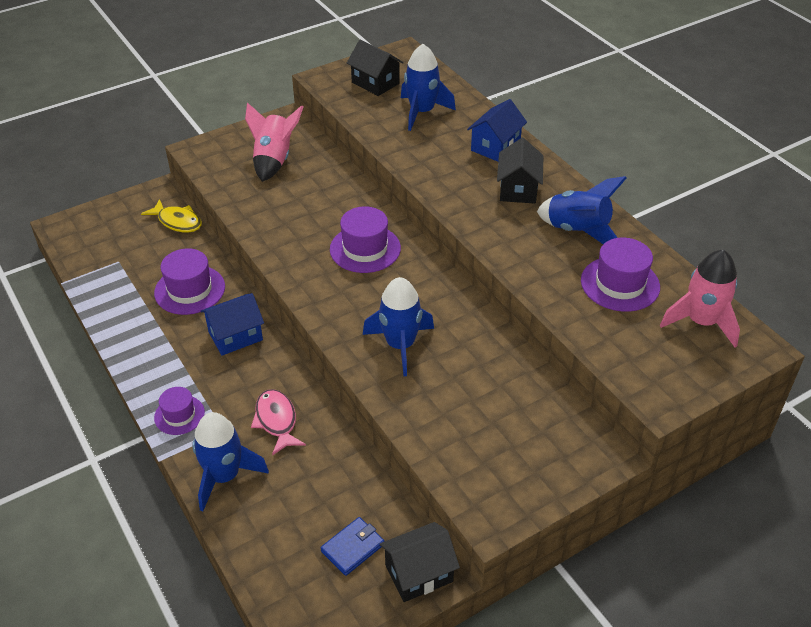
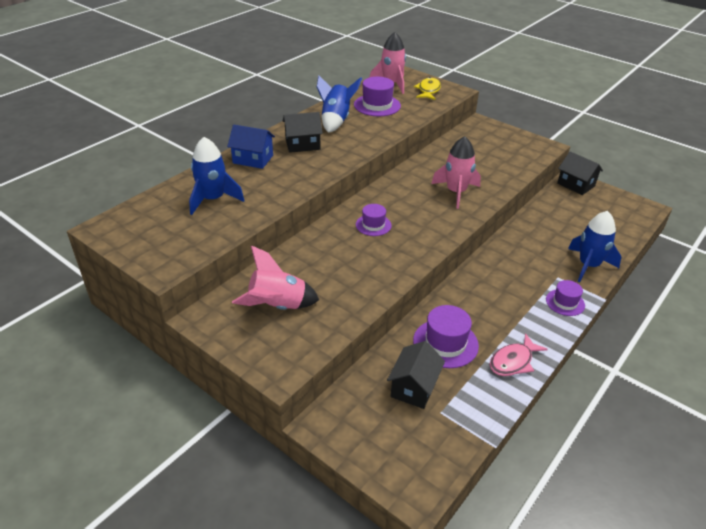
camera: 110 degrees left, 5 degrees down
yellow fish [141,199,202,232] -> yellow fish moved to [414,77,441,100]
blue house [201,293,264,356] -> none
pink fish [251,389,306,455] -> pink fish moved to [490,333,548,376]
blue wallet [321,517,384,576] -> none
purple hat [330,206,401,273] -> purple hat [356,204,392,236], size x0.63
black house [347,40,404,96] -> black house moved to [387,341,445,409]
blue rocket [363,277,434,376] -> pink rocket [431,136,481,209]

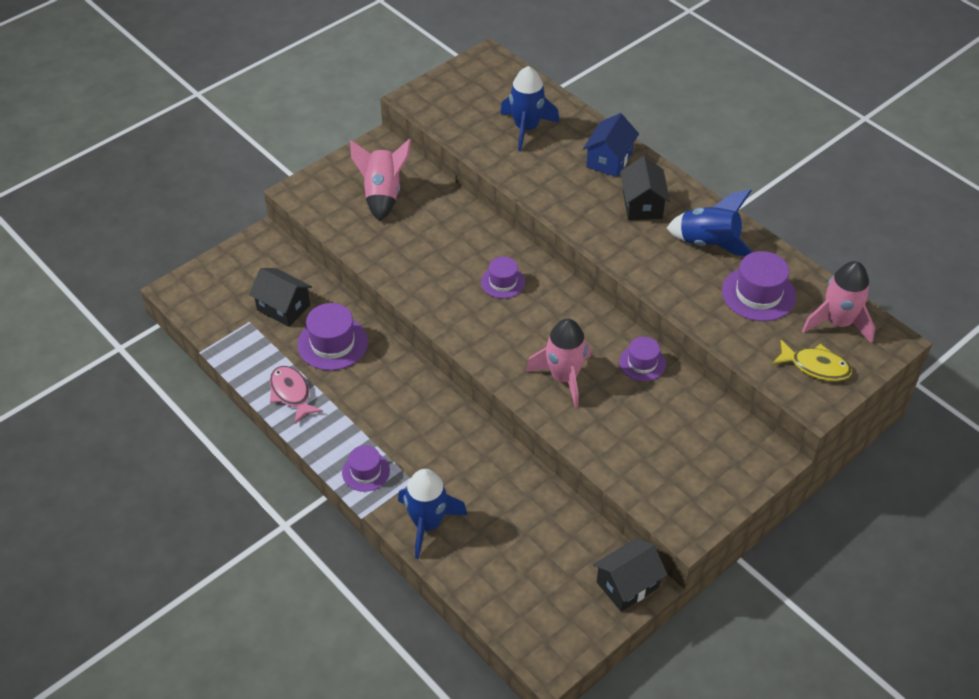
camera: 100 degrees right, 10 degrees up
none -> purple hat [619,337,666,381]

